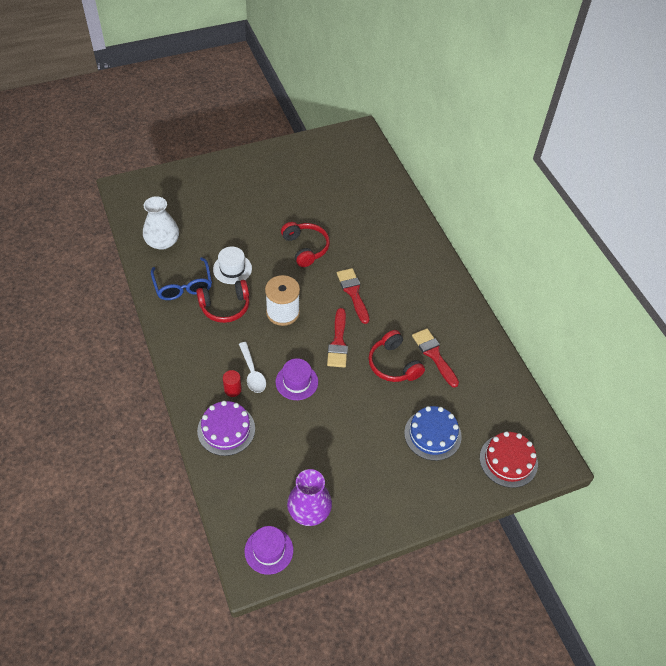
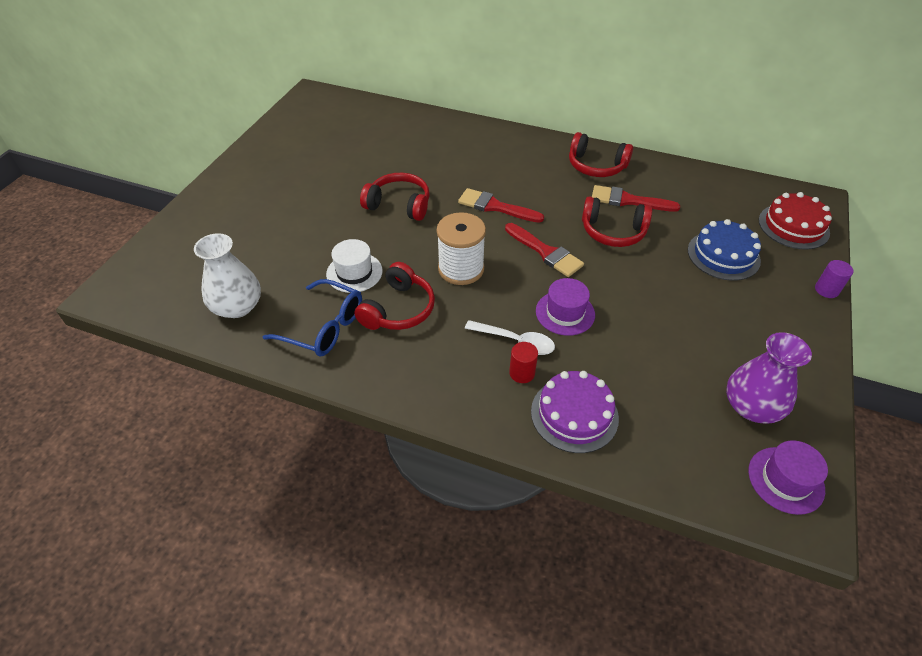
camera: 45 degrees left, 5 degrees down
none -> red headphones [569,132,633,177]
none -> purple cylinder [815,260,854,298]

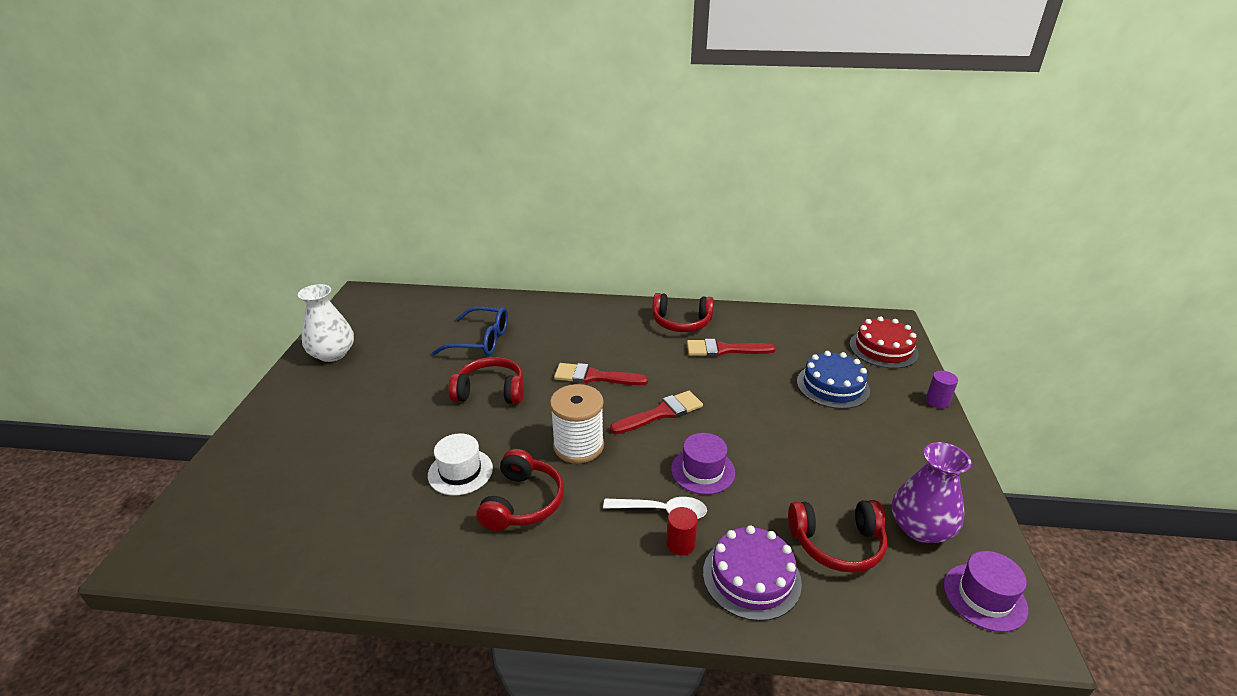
camera: 15 degrees left, 15 degrees down
white vase [194,233,261,318] -> white vase moved to [298,284,354,362]
blue glasses [263,279,362,357] -> blue glasses moved to [432,307,508,356]
red brush [505,223,584,277] -> red brush turned 60 degrees counterclockwise [610,391,703,434]
red headphones [582,197,652,247] -> red headphones moved to [788,500,888,573]

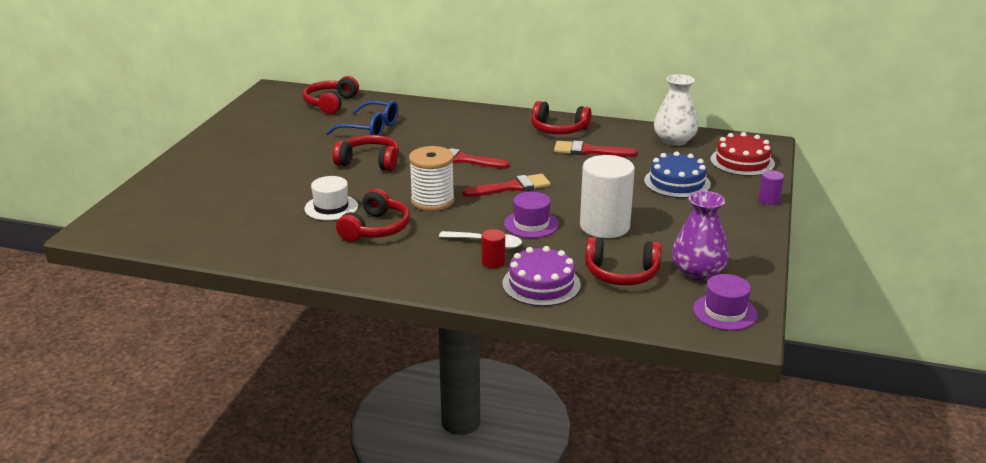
camera: 10 degrees right, 5 degrees down
white vase [298,284,354,362] -> white vase moved to [654,74,698,146]
none -> red headphones [303,76,359,114]
none -> white cylinder [580,155,635,238]

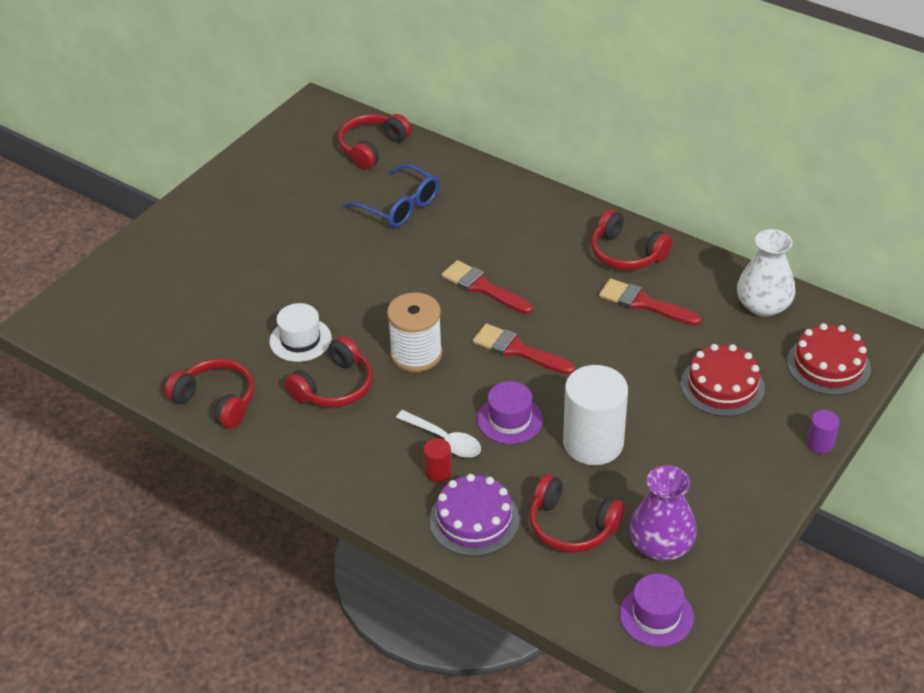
camera: 20 degrees right, 15 degrees up
red headphones [333,135,399,171] -> red headphones moved to [165,358,254,429]
red brush [463,174,551,197] -> red brush turned 150 degrees counterclockwise [473,324,575,375]
blue cake [644,151,711,198] -> red cake [681,344,765,417]

